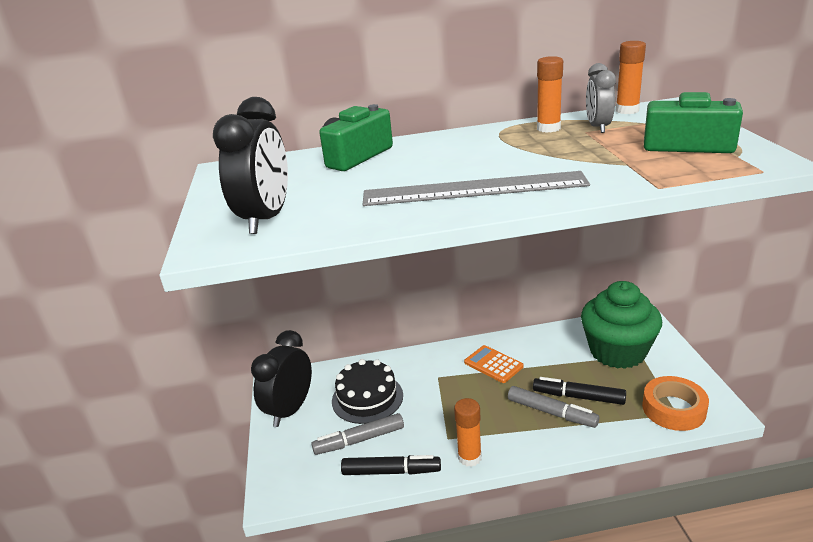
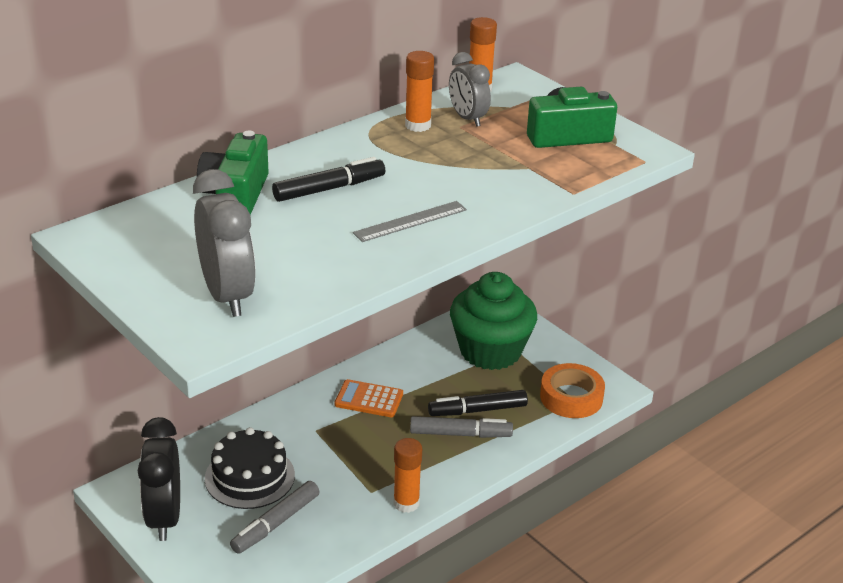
camera: 35 degrees left, 5 degrees up
black clock [213,97,288,234] -> grey clock [193,169,256,317]
black marker [341,455,441,475] -> black marker moved to [272,157,385,202]
grey ruler [363,171,590,206] -> grey ruler [353,201,467,242], size x0.53

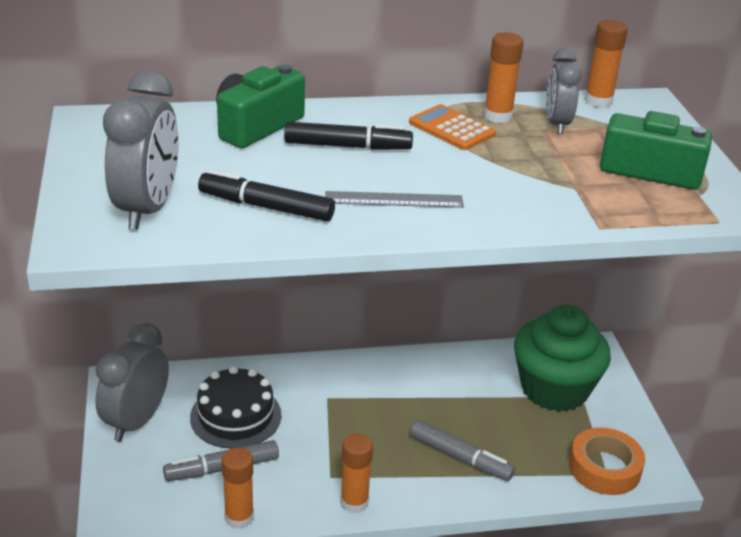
camera: 30 degrees right, 0 degrees up
black clock [138,417,180,541] -> grey clock [95,323,169,442]
orange calculator [335,379,403,417] -> orange calculator moved to [409,104,496,150]
black marker [428,390,528,416] -> black marker moved to [198,169,335,222]
none -> orange glue stick [222,447,254,529]

